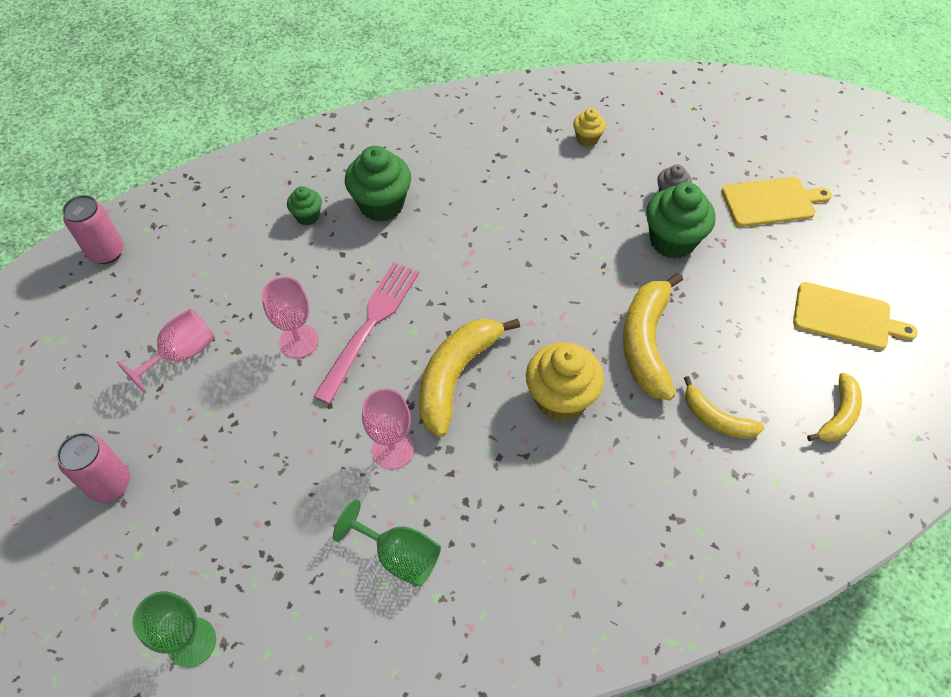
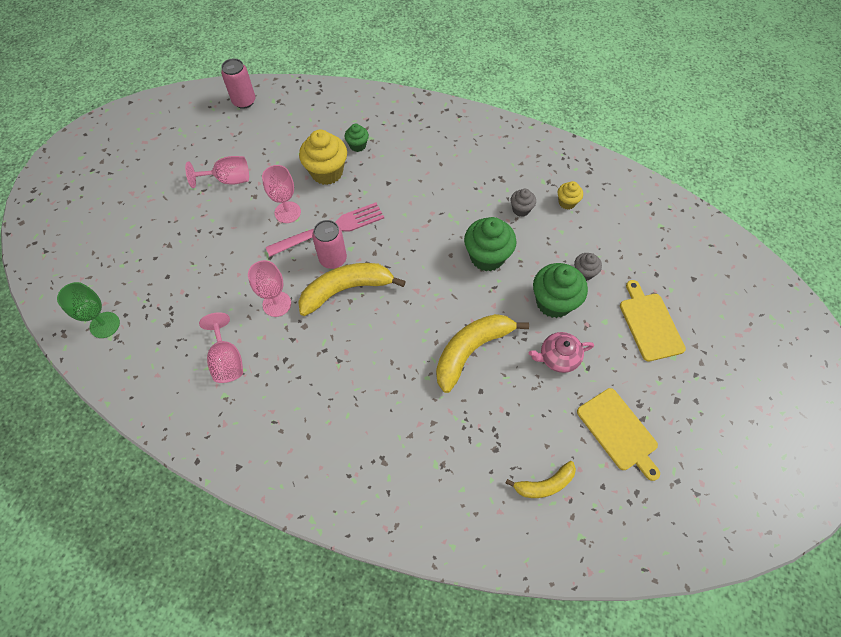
camera: 40 degrees right, 5 degrees up
pink can [57,433,130,502] -> pink can moved to [312,220,347,269]
green goblet [333,499,441,587] -> pink goblet [199,312,243,383]
green cupcake [345,146,411,222] -> green cupcake moved to [464,217,517,271]
yellow cupcake [526,342,604,421] -> yellow cupcake moved to [299,130,347,185]
yellow banana [684,376,765,439] -> none
yellow cutting board [722,177,832,227] -> yellow cutting board turned 135 degrees counterclockwise [620,280,686,362]
none -> grey cupcake [511,189,536,217]
none -> pink teapot [529,332,594,373]

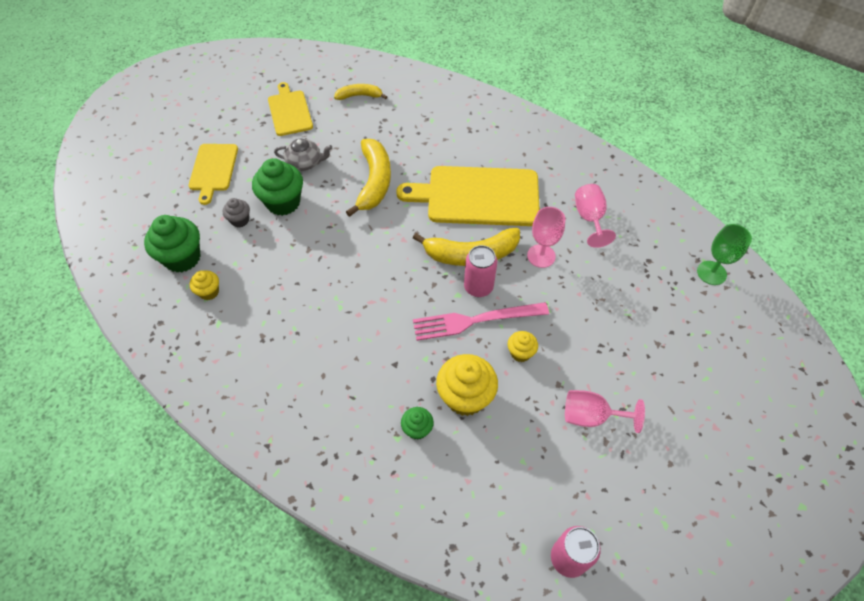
camera: 165 degrees left, 5 degrees down
pink goblet [262,165,301,223] -> yellow cupcake [508,331,538,362]
yellow banana [436,314,529,393] -> yellow banana turned 60 degrees counterclockwise [346,139,391,217]
green cupcake [464,217,517,271] -> green cupcake moved to [144,215,201,272]
grey cupcake [511,189,536,217] -> none
pink teapot [529,332,594,373] -> grey teapot [274,139,332,171]
none -> yellow cutting board [396,166,540,226]

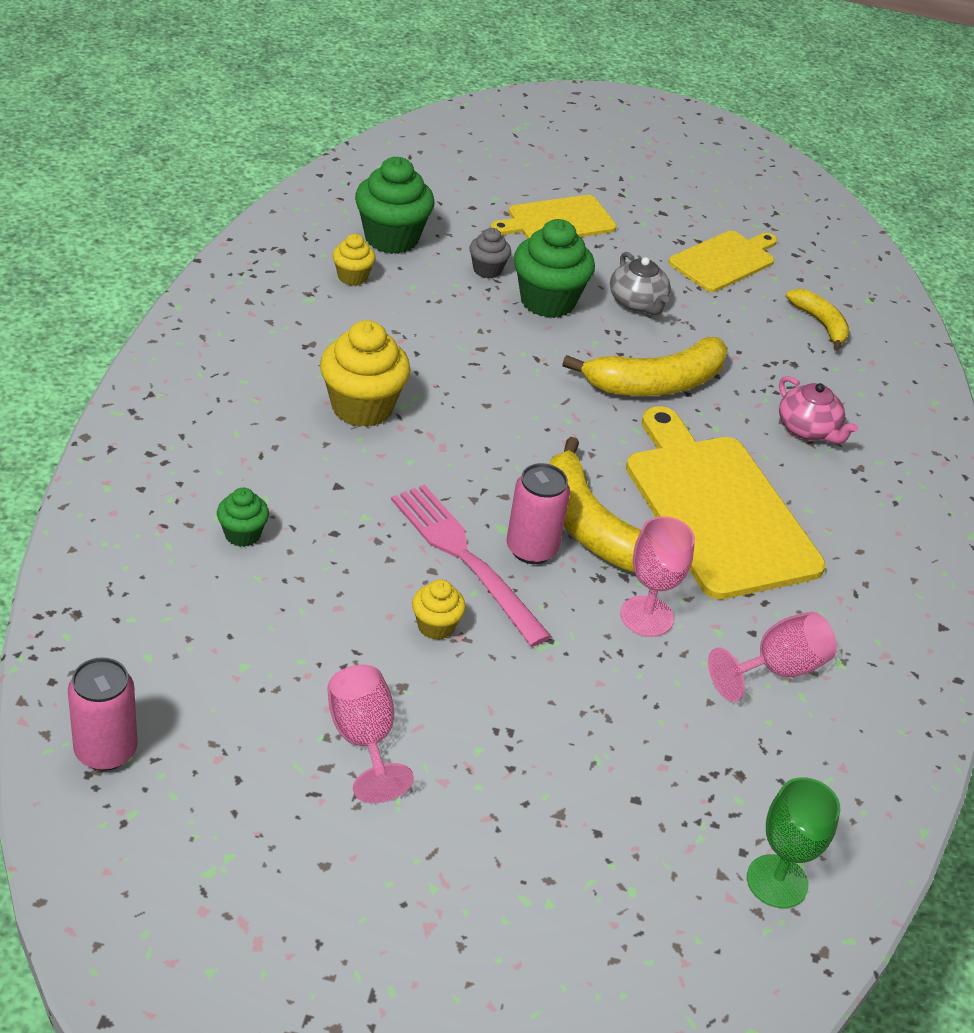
camera: 60 degrees right, 15 degrees down
yellow cupcake [436,354,498,416] -> yellow cupcake moved to [320,320,411,427]
none -> pink teapot [779,376,858,444]

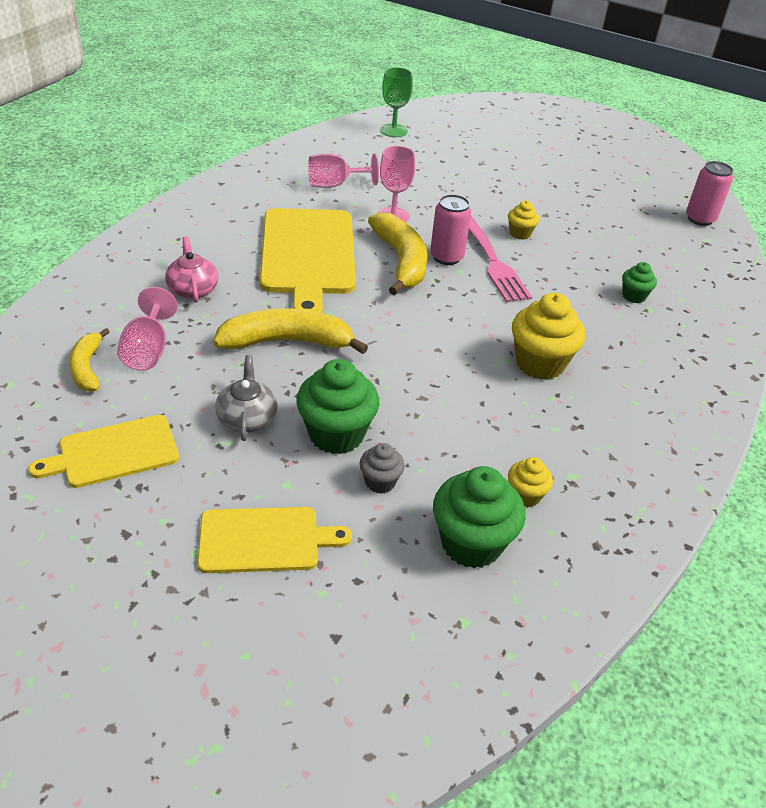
camera: 160 degrees left, 0 degrees up
pink goblet [327,665,414,803] -> pink goblet moved to [117,287,177,371]

